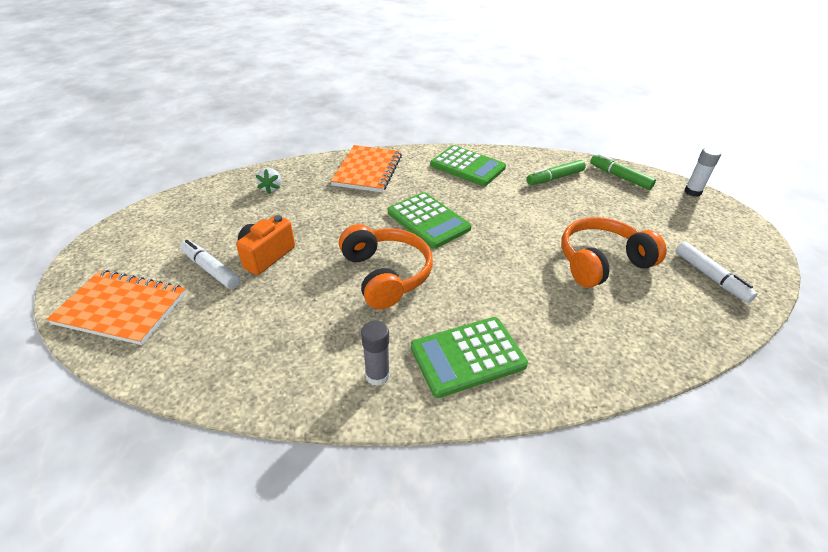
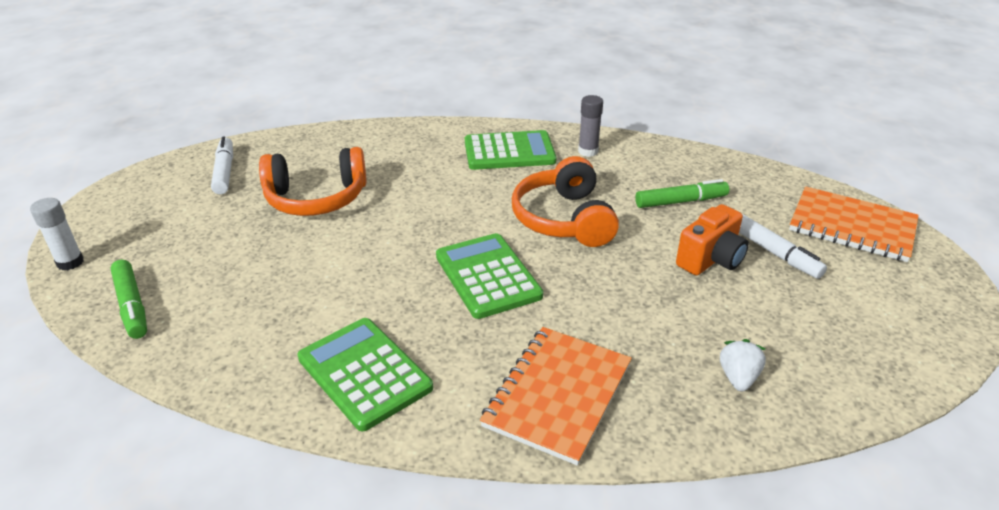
camera: 165 degrees left, 5 degrees down
green marker [527,160,586,185] -> green marker moved to [635,179,729,208]

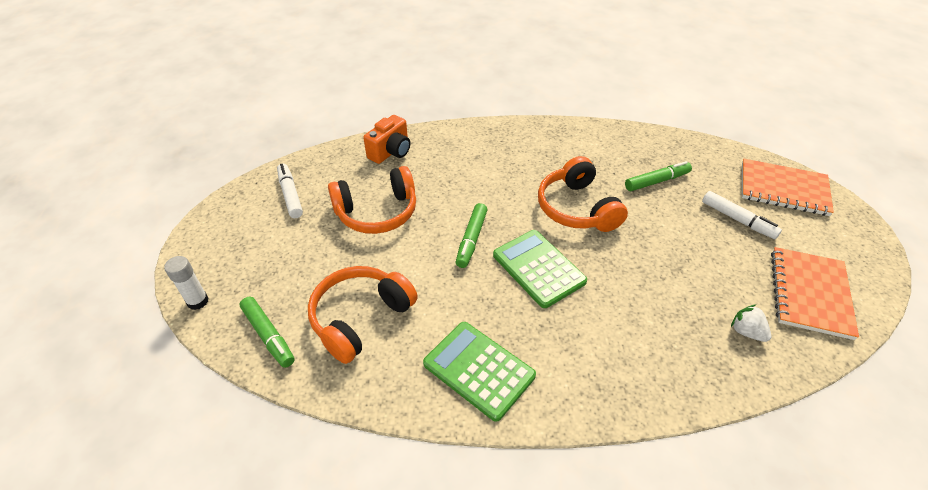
camera: 10 degrees left, 10 degrees up
green calculator [465,130,556,170] -> none
orange notebook [480,327,632,466] -> orange notebook moved to [771,247,859,340]
grey glue stick [578,95,603,157] -> none
orange camera [676,204,749,275] -> orange camera moved to [363,115,410,164]
white strawberry [720,339,766,391] -> white strawberry turned 45 degrees counterclockwise [731,304,771,342]
none -> orange headphones [308,266,418,364]
none -> green marker [456,203,487,268]

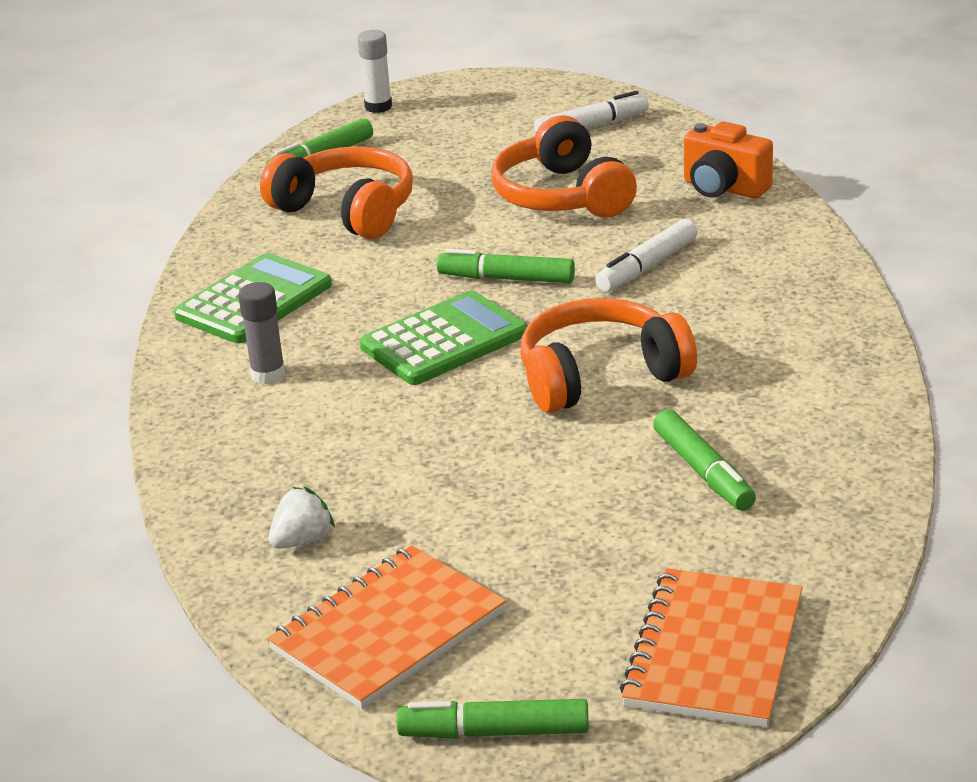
camera: 90 degrees right, 15 degrees down
white marker [702,191,782,239] -> white marker moved to [595,219,697,292]
orange notebook [771,247,859,340] -> orange notebook turned 60 degrees counterclockwise [267,545,506,709]
none -> grey glue stick [238,282,285,384]
none -> green marker [396,699,589,739]

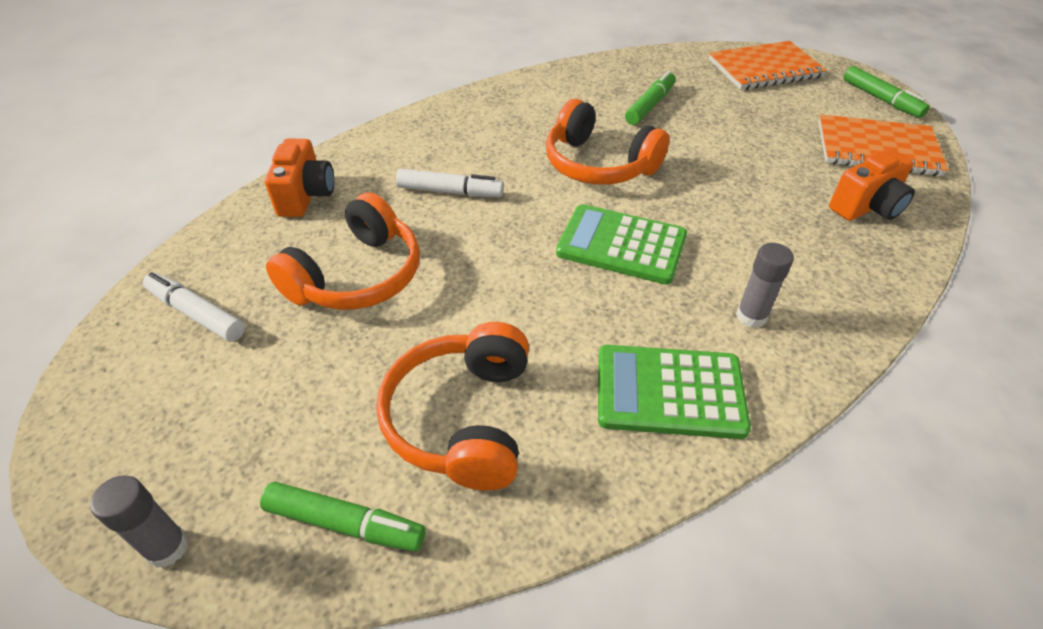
camera: 125 degrees left, 15 degrees up
white strawberry [269,487,335,549] -> orange camera [829,150,915,221]
white glue stick [357,30,392,113] -> grey glue stick [90,475,189,568]
green marker [437,249,575,283] -> none

